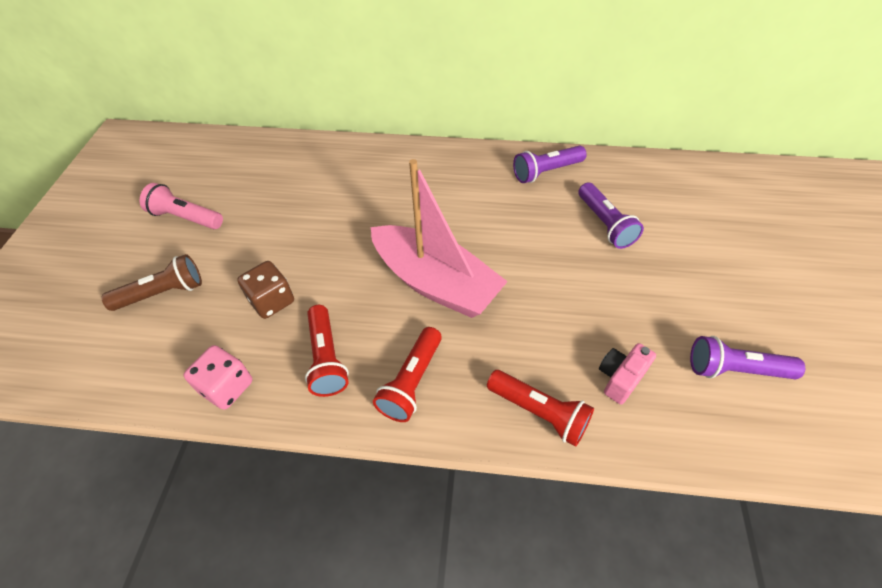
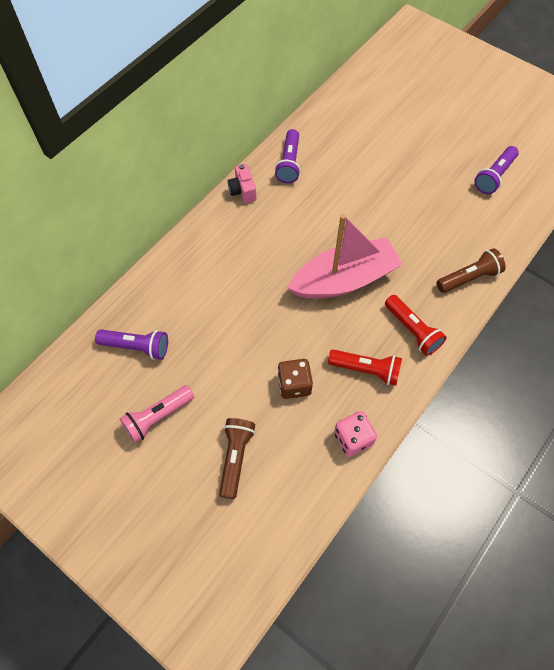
camera: 60 degrees left, 10 degrees up
red flashlight [487,370,594,447] -> brown flashlight [437,248,506,293]
purple flashlight [578,183,644,249] -> purple flashlight moved to [95,329,168,360]
pink camera [599,343,656,405] -> pink camera moved to [228,164,256,203]

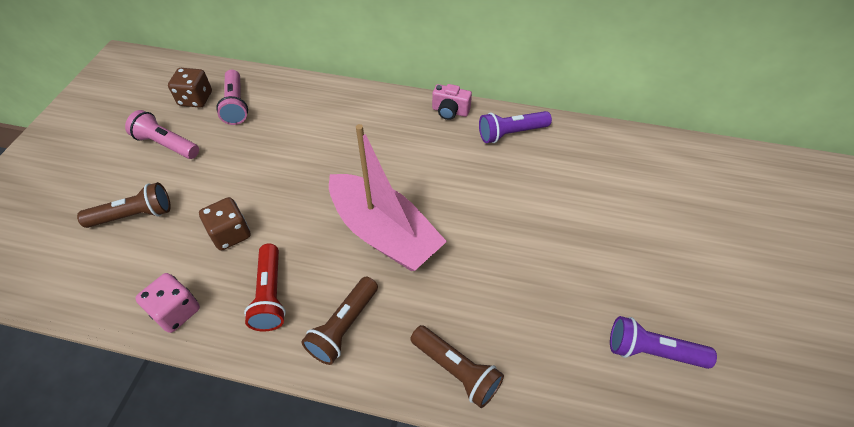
camera: 65 degrees right, 10 degrees down
purple flashlight [95,329,168,360] -> pink flashlight [216,70,248,125]
pink camera [228,164,256,203] -> pink camera turned 120 degrees counterclockwise [432,84,472,120]
red flashlight [385,295,447,356] -> brown flashlight [301,277,378,365]
none -> brown dice [168,68,212,108]

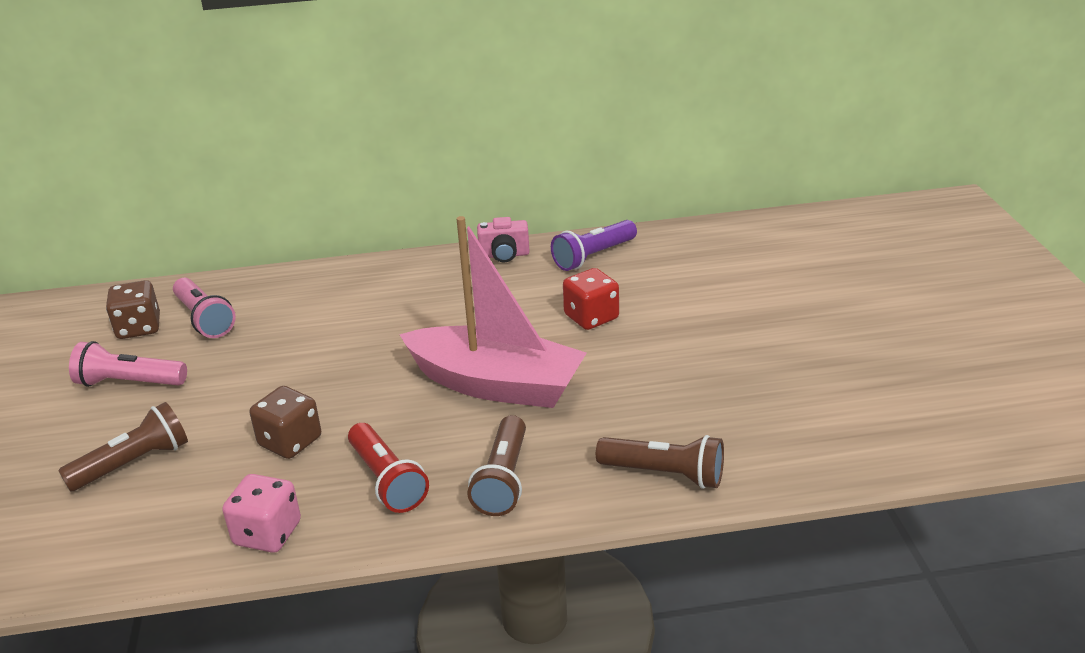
camera: 20 degrees left, 20 degrees down
purple flashlight [610,316,717,369] -> none
none -> red dice [563,268,619,330]

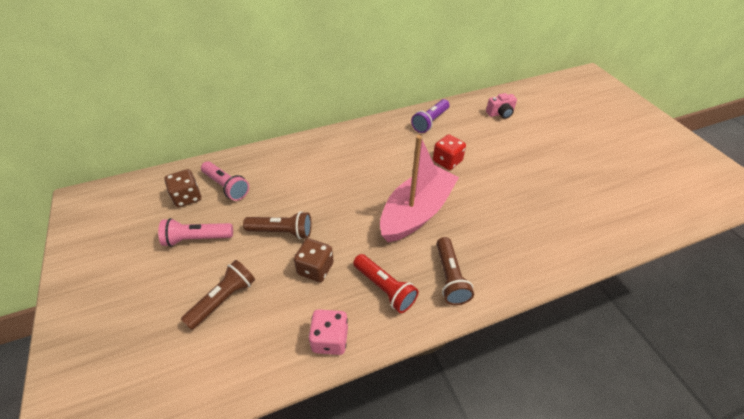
camera: 15 degrees left, 15 degrees up
pink boat [399,216,586,408] -> pink boat turned 60 degrees counterclockwise [380,135,459,242]
pink camera [477,217,530,262] -> pink camera moved to [486,93,517,119]
brown flashlight [596,435,724,489] -> brown flashlight moved to [243,211,312,239]

